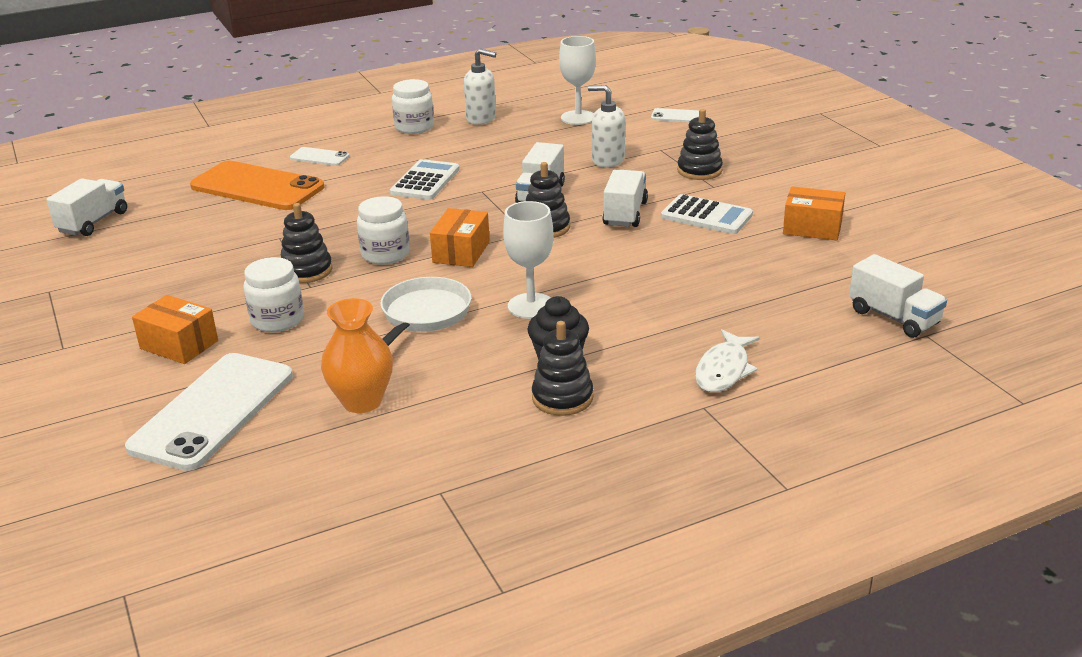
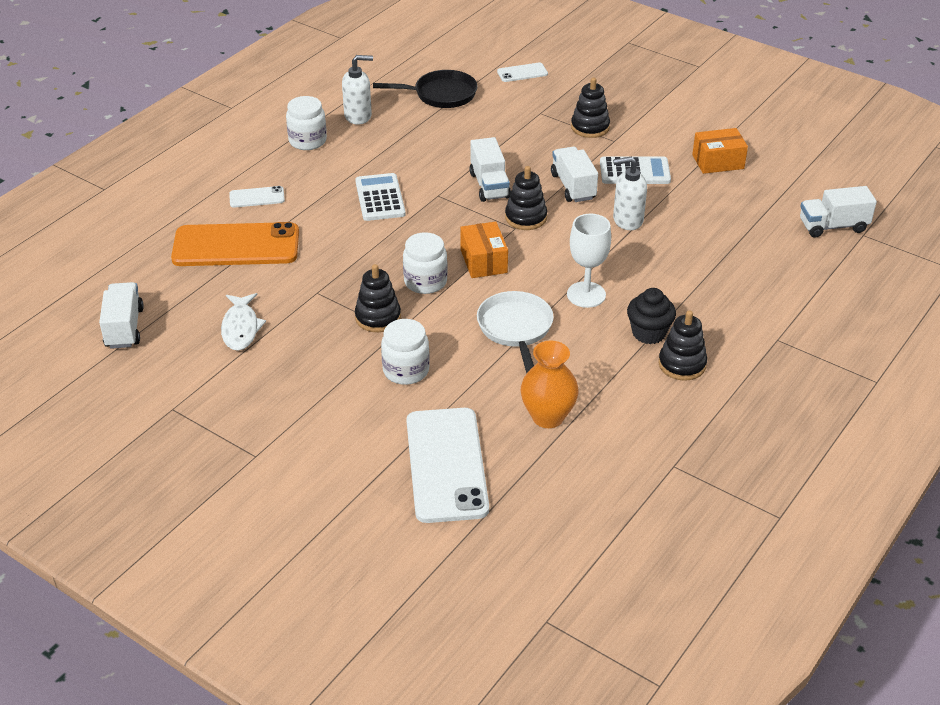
camera: 30 degrees left, 10 degrees up
orange box [132,295,218,364] -> none
white goblet [559,36,596,125] -> black pan [373,70,477,108]
white soap dispenser [588,85,625,167] -> white soap dispenser moved to [613,157,647,230]
white fish [695,329,760,392] -> white fish moved to [221,293,266,351]
white truck [849,254,947,338] -> white truck turned 150 degrees clockwise [800,186,877,238]

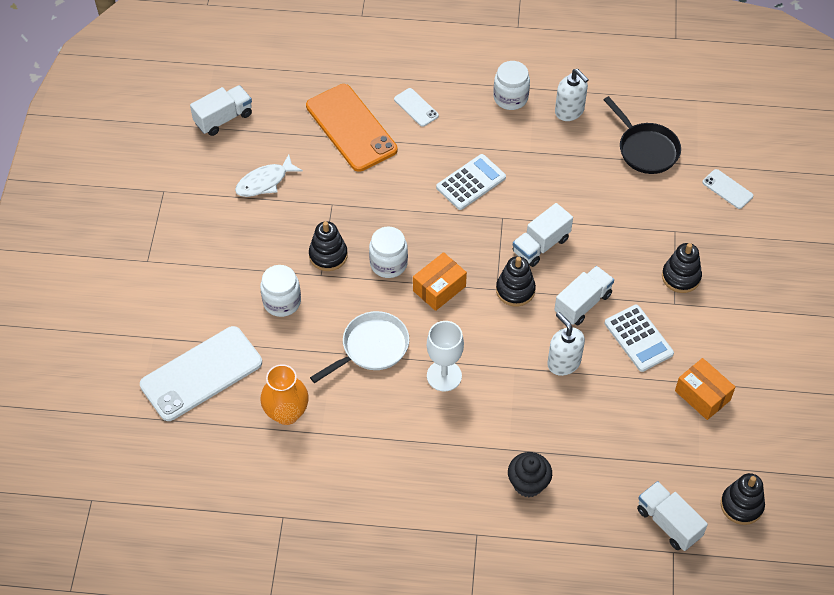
camera: 60 degrees right, 15 degrees up
black cupcake [627,288,676,344] -> black cupcake moved to [508,452,552,497]
black stacking toy [659,310,707,381] -> black stacking toy moved to [721,473,765,525]

